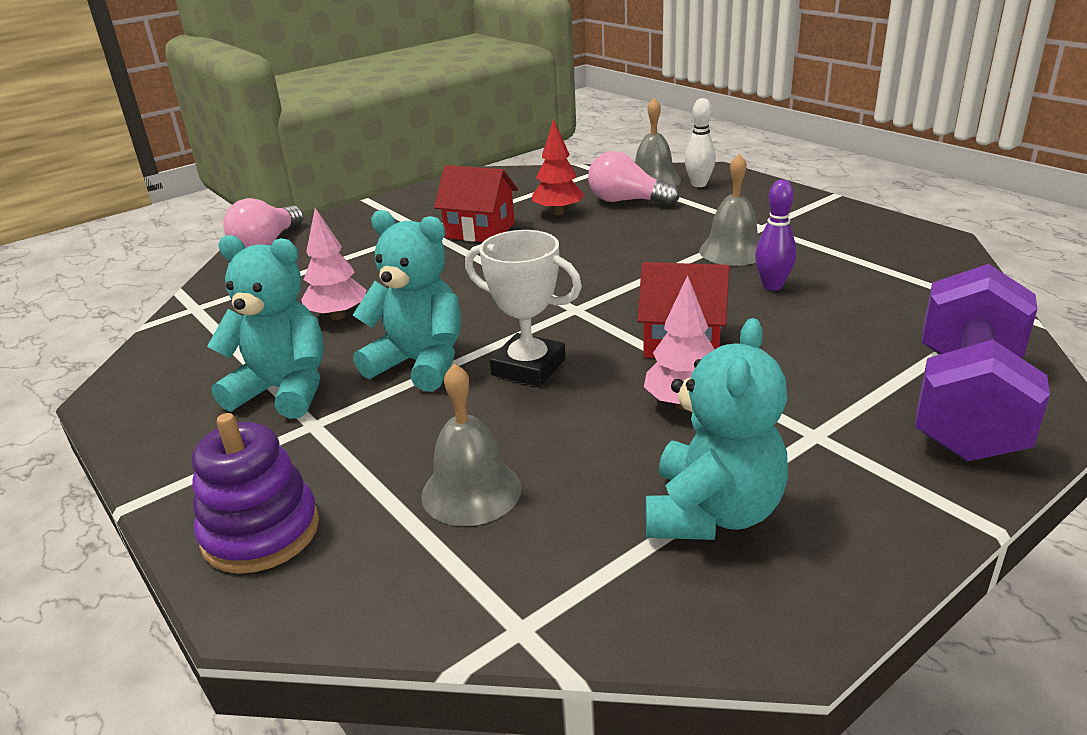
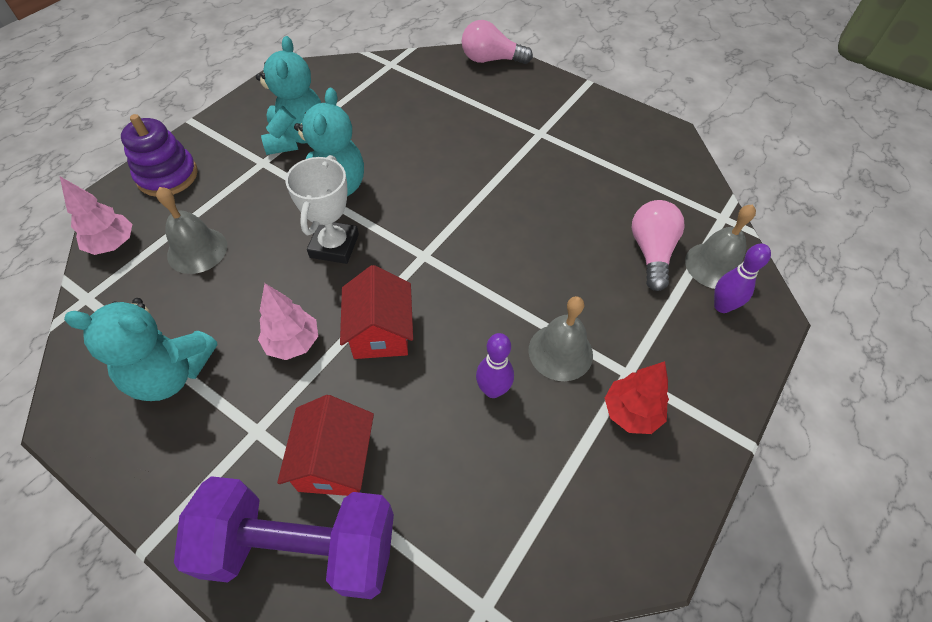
camera: 70 degrees right, 25 degrees up
pink tree [301,208,367,320] -> pink tree moved to [60,177,132,255]
red house [434,165,518,242] -> red house moved to [277,395,374,496]
red tree [532,119,584,215] -> red tree moved to [605,361,669,434]
white bowling pin [685,98,716,187] -> purple bowling pin [714,244,771,313]

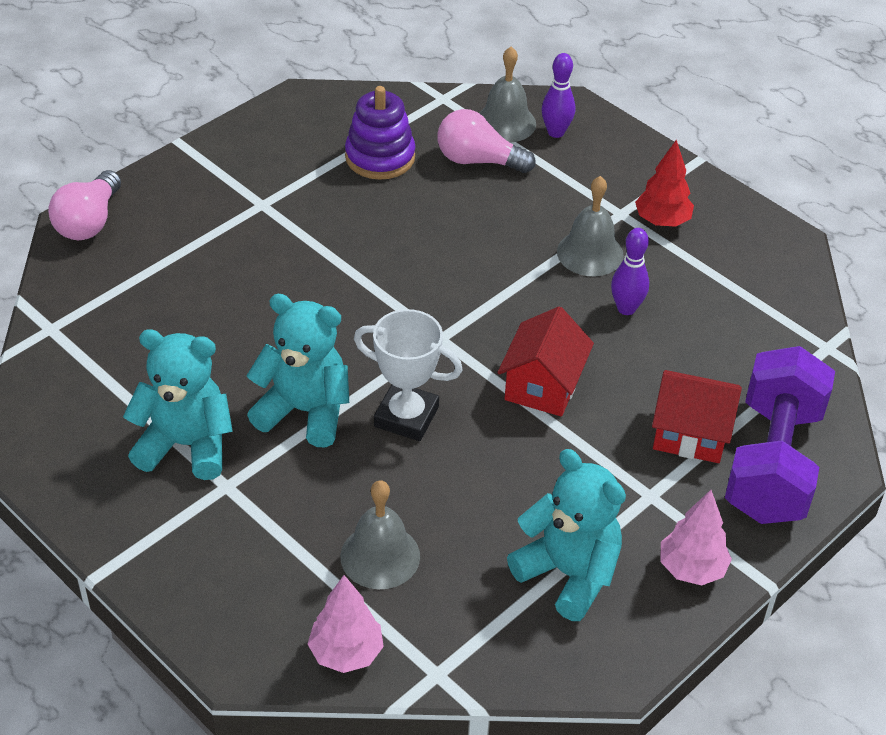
camera: 80 degrees left, 10 degrees down
turquoise teddy bear [64,298,218,401] -> turquoise teddy bear turned 60 degrees counterclockwise [507,449,626,621]
purple stacking toy [121,114,198,197] -> purple stacking toy moved to [345,86,415,180]
pink tree [258,283,318,360] -> pink tree moved to [660,490,732,586]
red house [340,265,413,359] -> red house turned 75 degrees counterclockwise [497,307,594,416]

